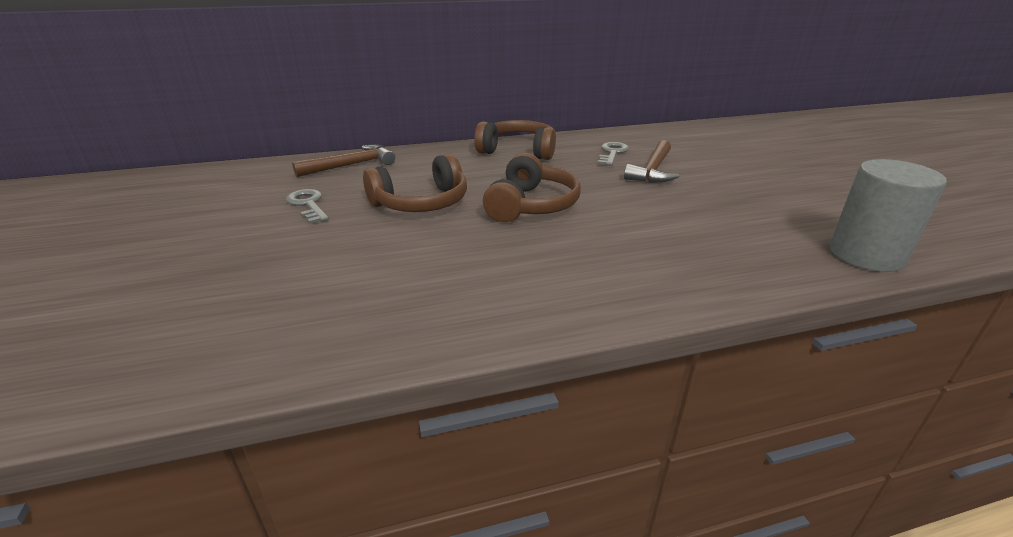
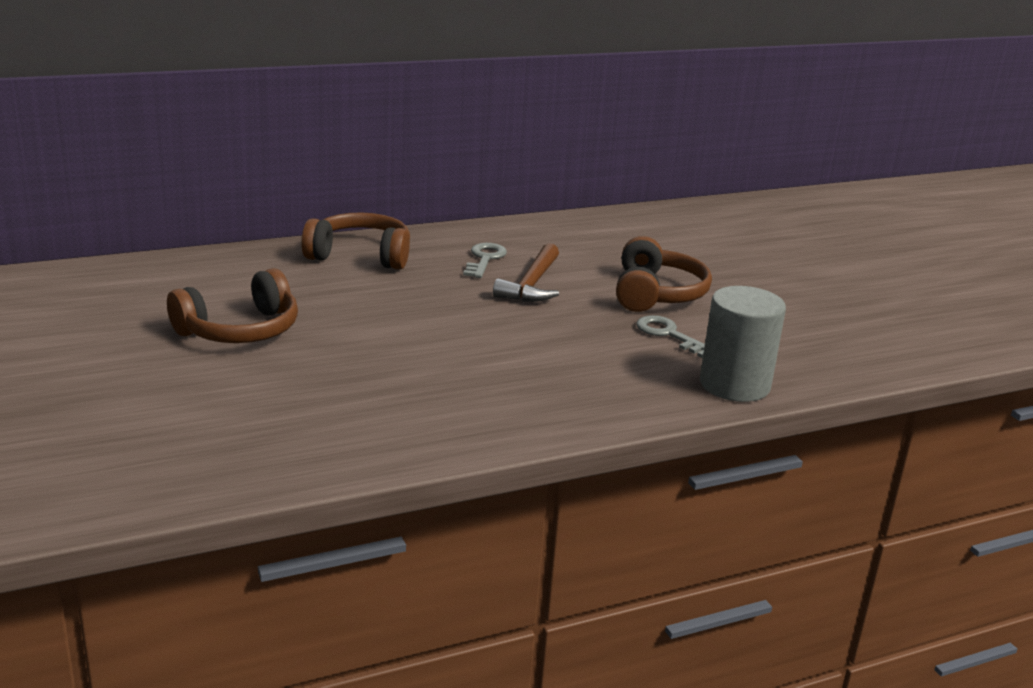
camera: 10 degrees left, 5 degrees down
grey key [286,189,329,224] -> grey key moved to [636,315,705,358]
brown hammer [292,144,395,177] -> none
brown headphones [483,153,581,222] -> brown headphones moved to [616,236,712,312]

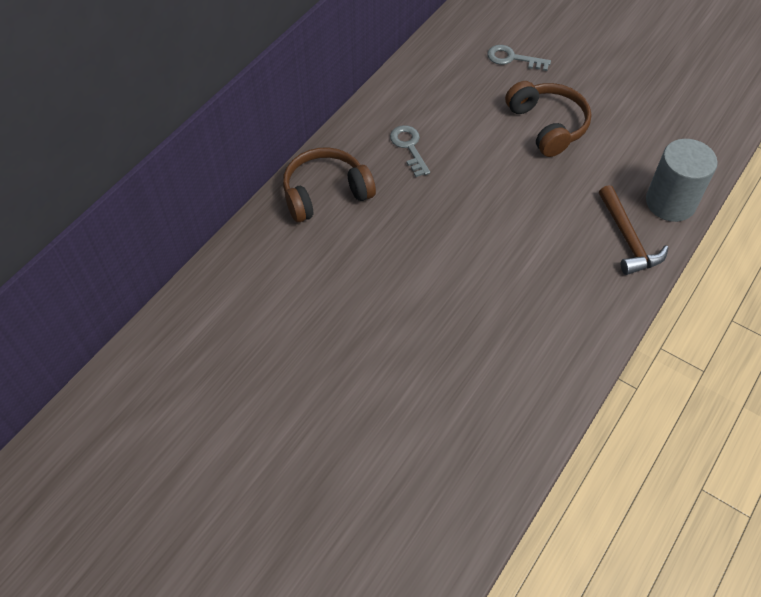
camera: 30 degrees left, 30 degrees up
brown headphones [167,268,298,343] -> none
brown hammer [493,243,559,302] -> brown hammer moved to [599,185,668,275]
grey key [636,315,705,358] -> grey key moved to [488,45,551,71]

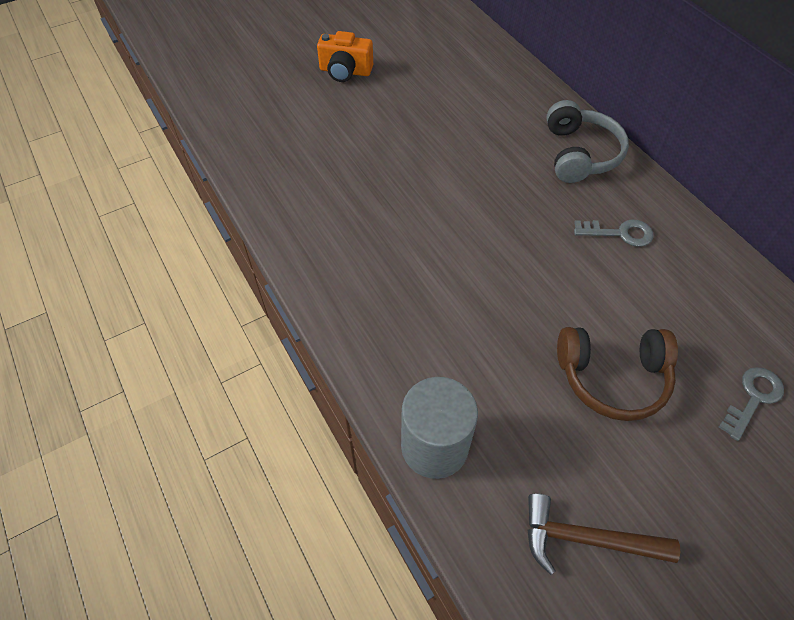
camera: 115 degrees right, 0 degrees up
brown headphones [283,148,376,223] -> grey headphones [547,100,629,183]
brown hammer [599,185,668,275] -> brown hammer moved to [528,493,680,575]
none -> orange camera [317,31,373,82]

